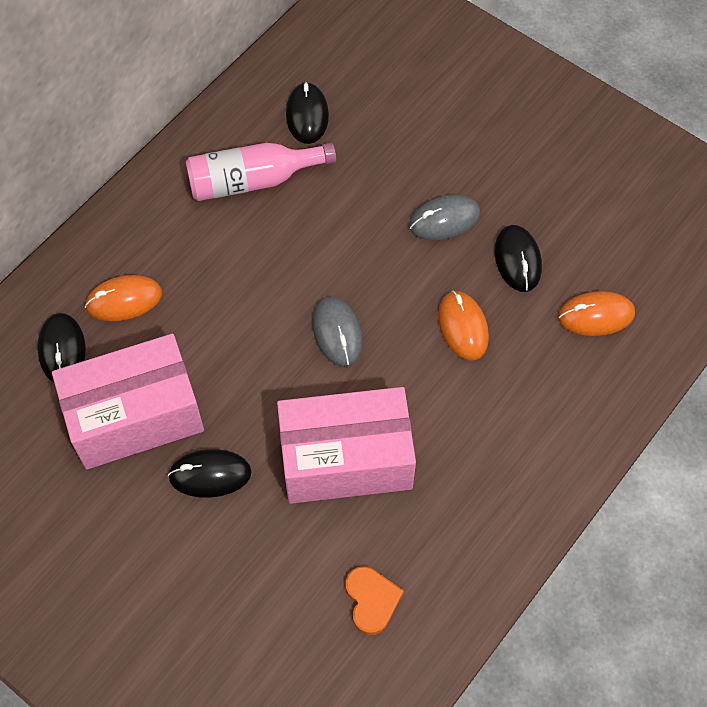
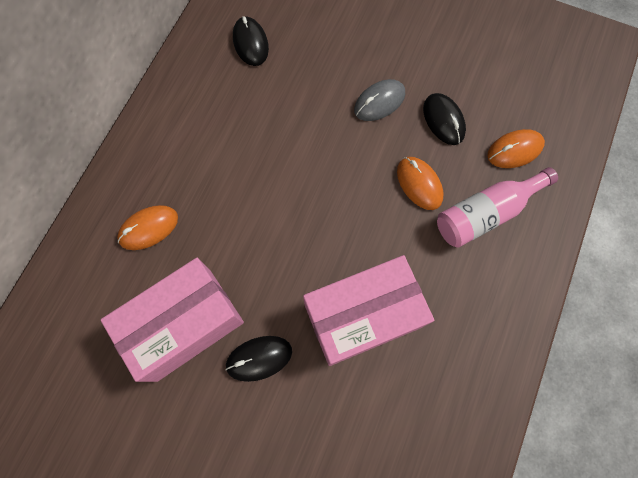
camera: 15 degrees left, 10 degrees up
black mouse [37,313,86,382] -> none
pink bottle [186,143,336,201] -> pink bottle moved to [437,167,558,248]
grey mouse [313,297,363,367] -> none
orange heart [346,566,404,635] -> none

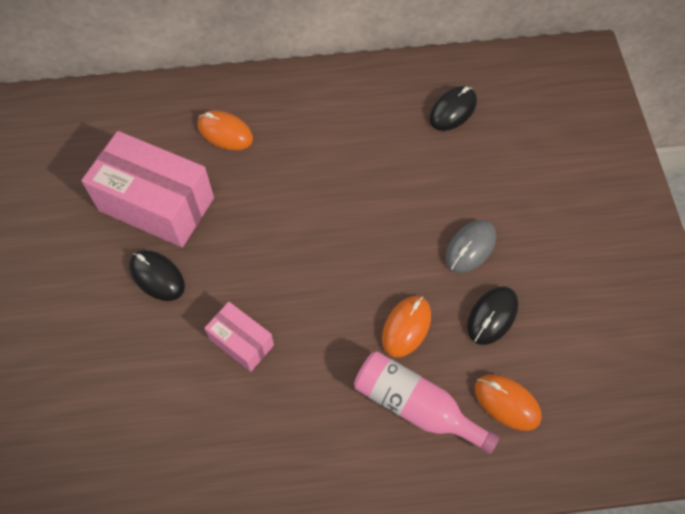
camera: 60 degrees right, 10 degrees down
pink box [303,255,434,366] -> pink box [204,302,274,372], size x0.52
grey mouse [354,79,405,121] -> grey mouse turned 75 degrees counterclockwise [445,220,496,273]

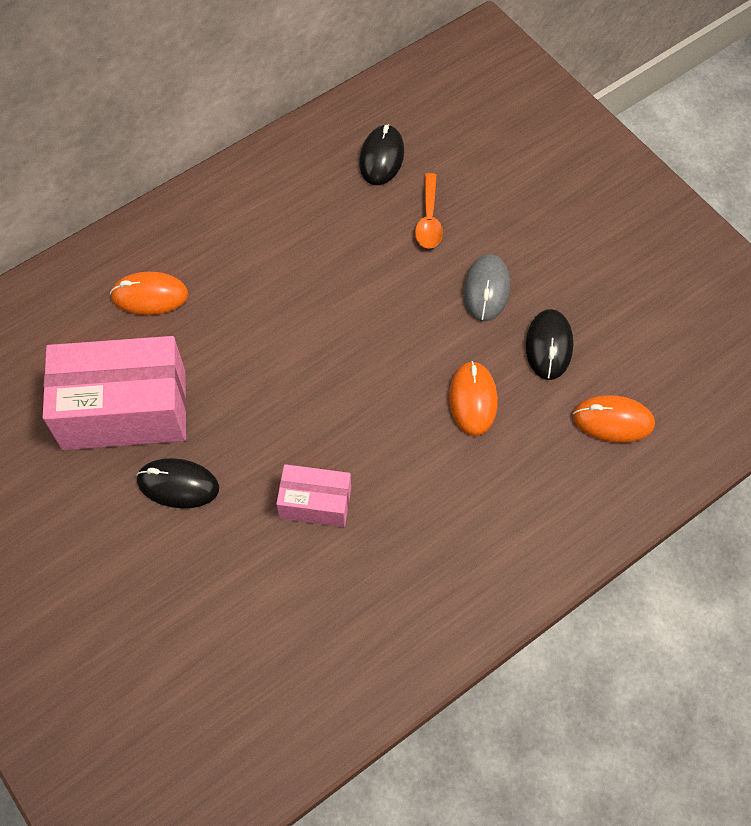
camera: 30 degrees left, 0 degrees up
pink bottle [354,351,499,455] -> none
none -> orange spoon [415,173,443,249]

